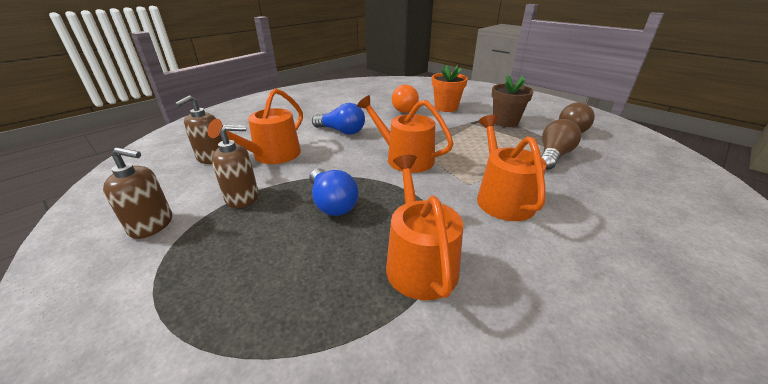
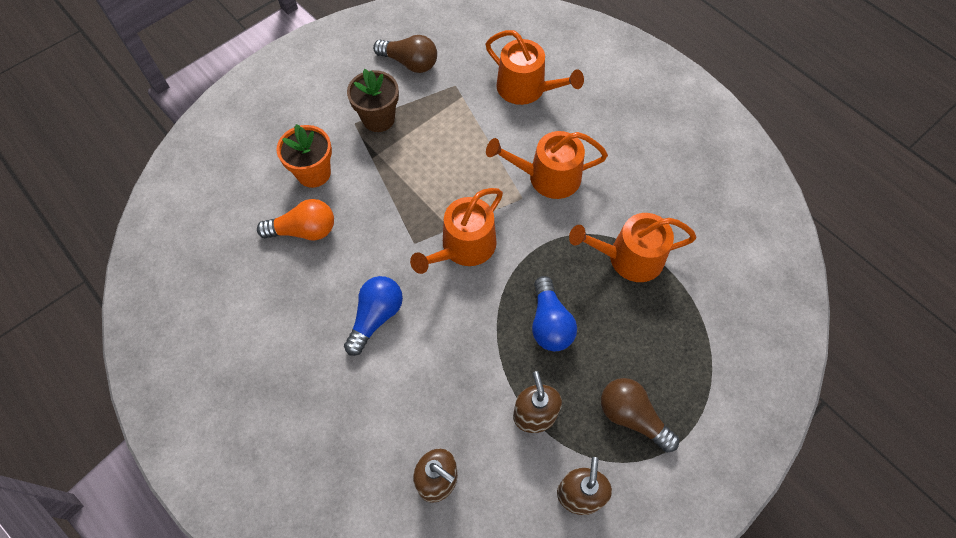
camera: 85 degrees left, 30 degrees up
orange watering can [207,88,303,164] -> orange watering can moved to [486,30,584,105]
blue light bulb [310,168,359,216] -> blue light bulb turned 105 degrees clockwise [532,276,577,351]
brown light bulb [541,119,581,170] -> brown light bulb moved to [601,378,679,453]

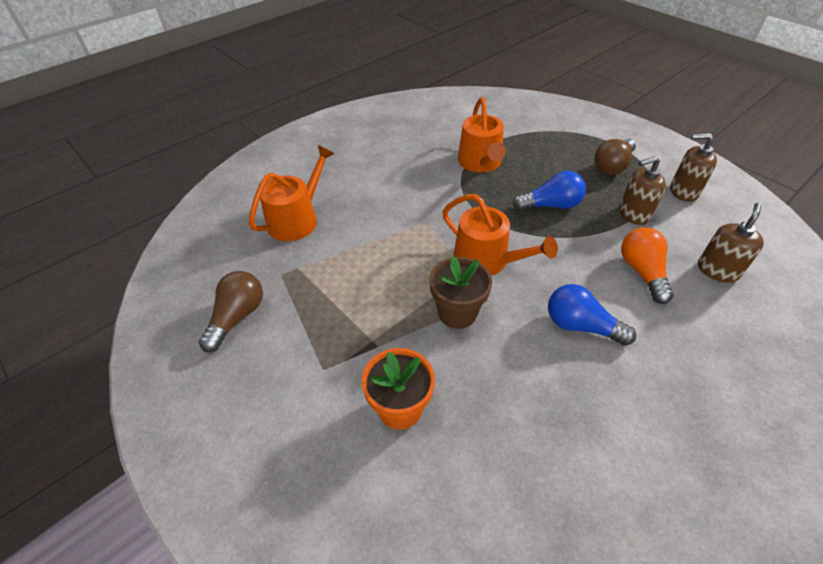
camera: 90 degrees left, 15 degrees down
orange light bulb [257,199,334,241] -> orange light bulb moved to [621,227,674,304]
brown flower pot [347,69,399,132] -> brown flower pot moved to [429,256,492,329]
orange watering can [486,131,608,199] -> none

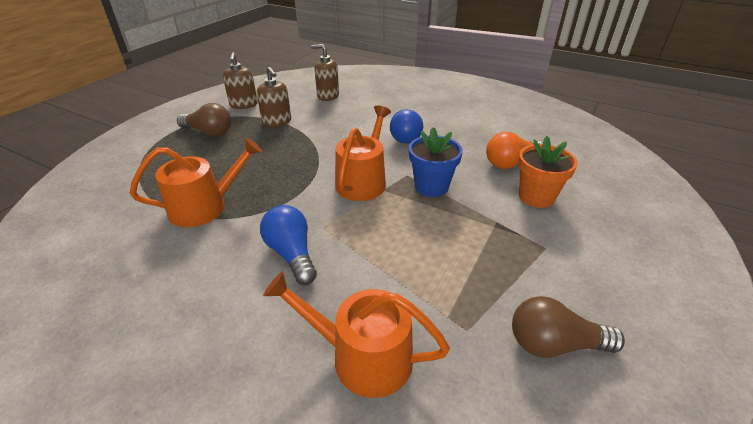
camera: 110 degrees left, 10 degrees down
brown flower pot [429,256,492,329] -> blue flower pot [409,127,463,197]
blue light bulb [513,171,586,211] -> blue light bulb moved to [260,205,317,285]
orange light bulb [621,227,674,304] -> orange light bulb moved to [486,132,543,169]

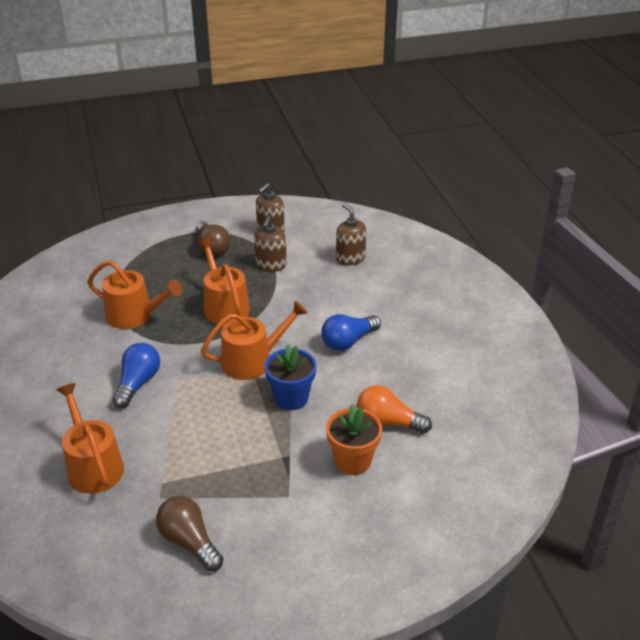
camera: 45 degrees right, 0 degrees up
none -> orange watering can [197,238,250,324]

